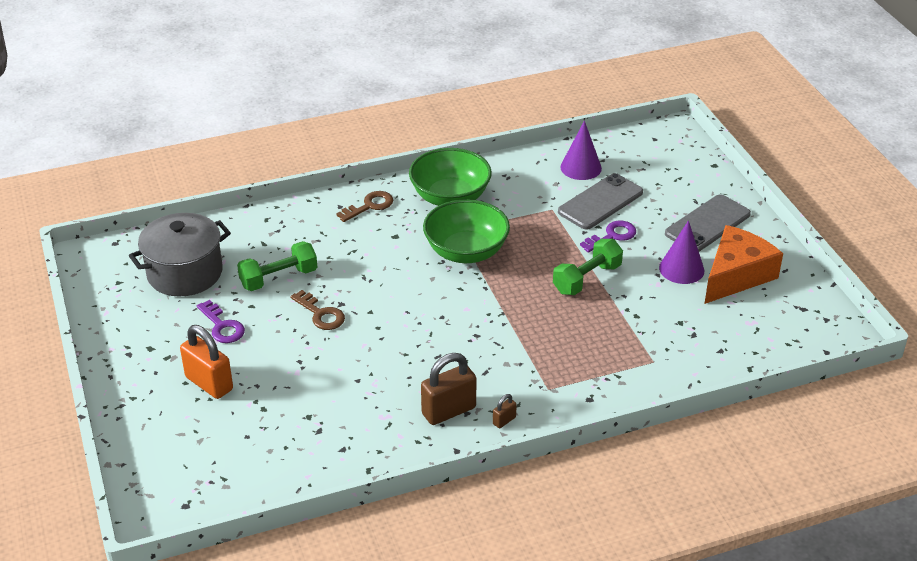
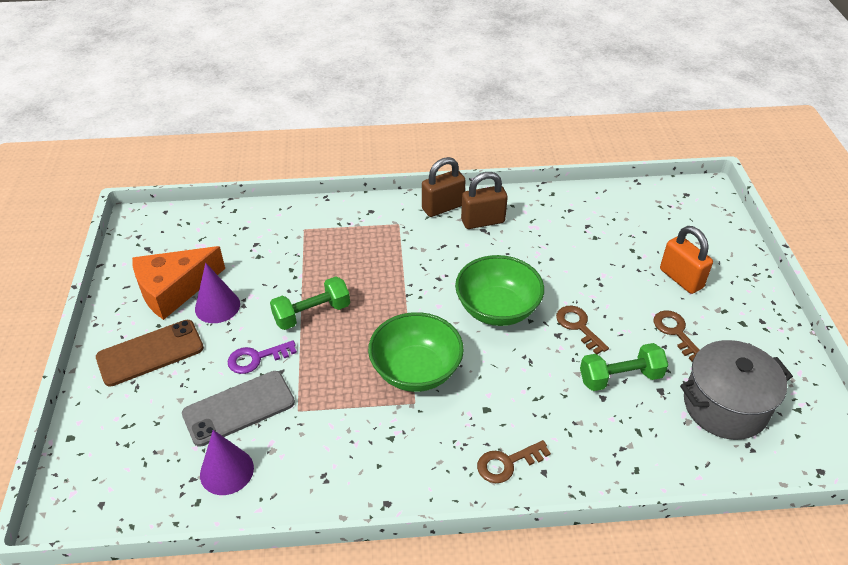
camera: 165 degrees left, 5 degrees up
purple key [197,300,245,343] -> brown key [653,310,699,362]
green bowl [409,148,492,206] -> green bowl moved to [455,255,544,326]
brown padlock [493,394,517,428] -> brown padlock [422,157,466,217], size x2.17
grey phone [665,194,751,252] -> brown phone [96,320,204,387]

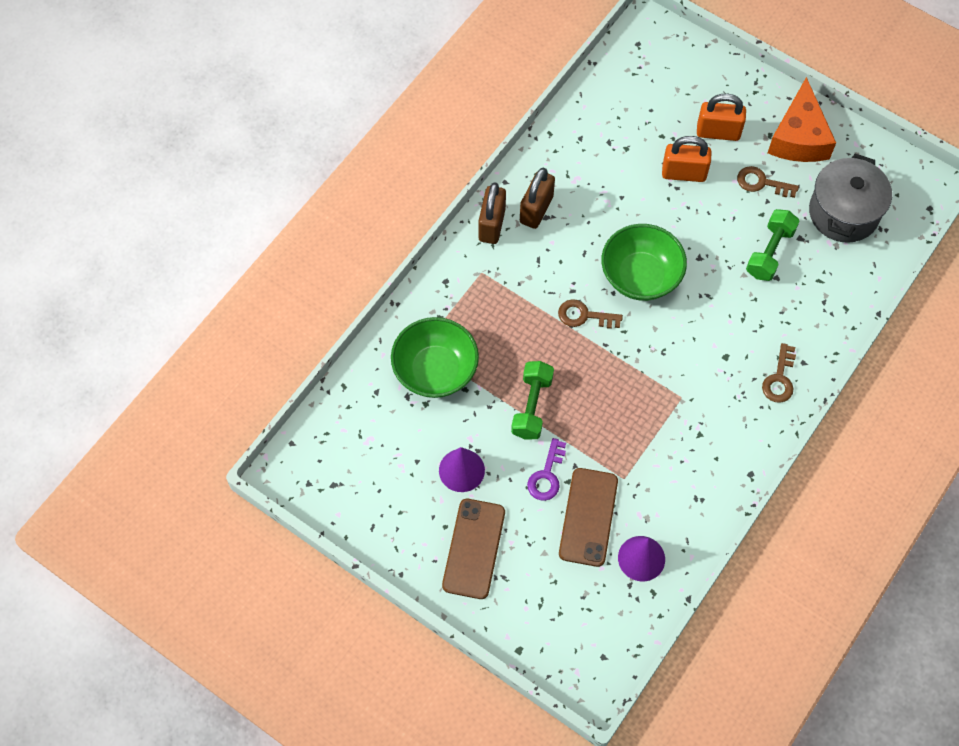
camera: 50 degrees left, 20 degrees up
orange cheese [132,246,225,320] -> orange cheese moved to [768,77,836,162]
grey phone [182,371,295,447] -> brown phone [559,468,618,567]
green bowl [368,312,464,392] -> green bowl moved to [391,317,479,398]
brown key [556,306,609,354] -> brown key moved to [558,299,623,329]
none -> orange padlock [662,136,711,182]

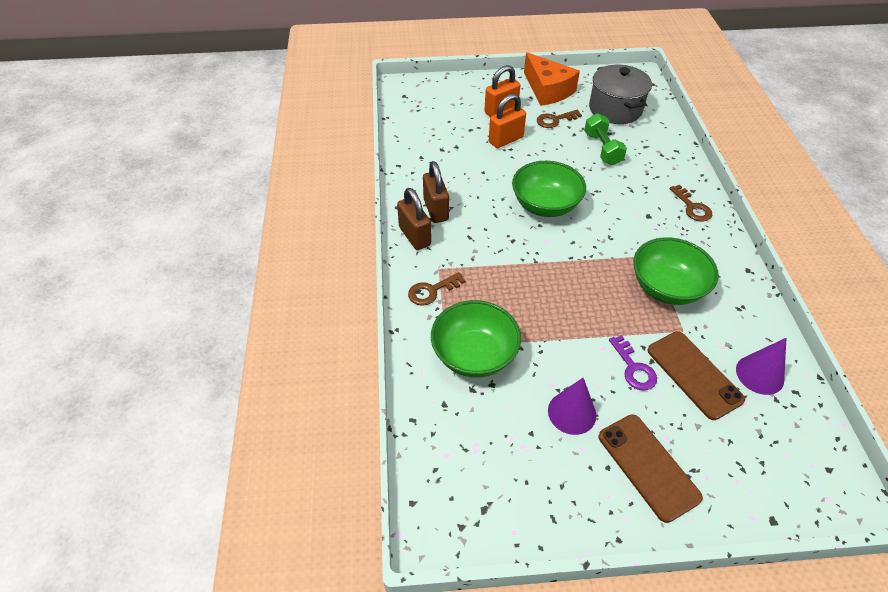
camera: 40 degrees left, 15 degrees down
green dumbbell [511,361,554,439] -> none
brown key [558,299,623,329] -> brown key moved to [408,272,465,306]
none -> green bowl [633,237,719,305]

